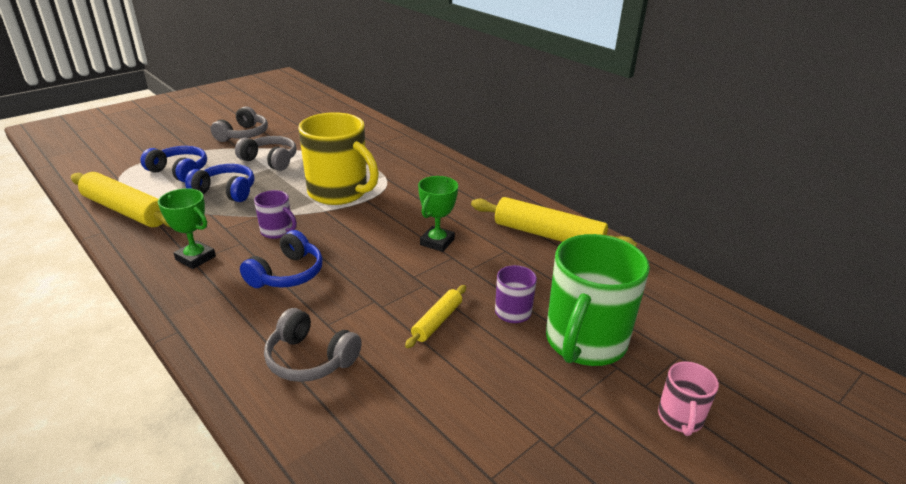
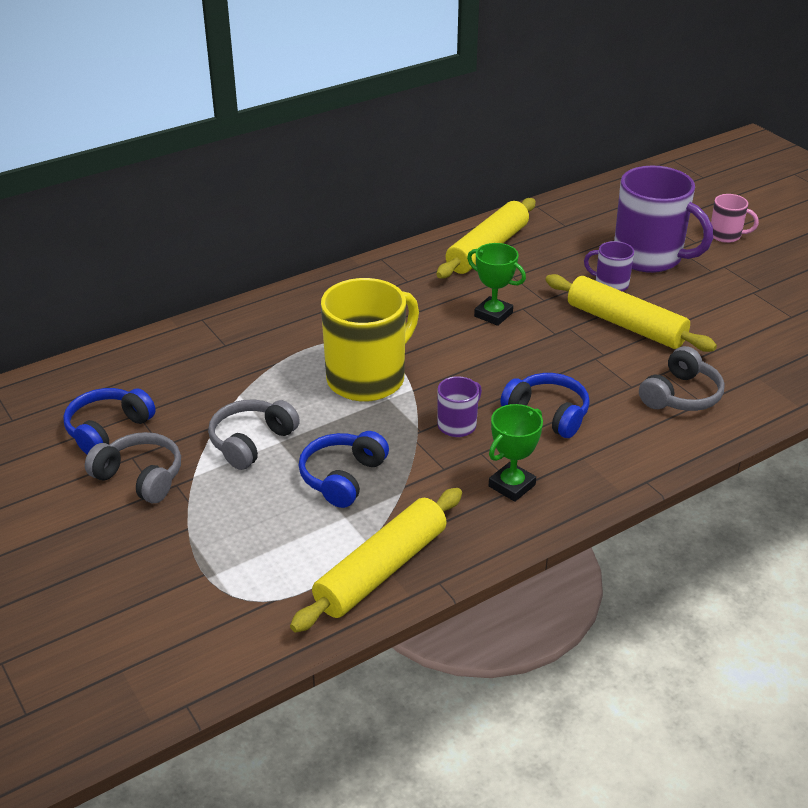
camera: 80 degrees left, 5 degrees up
blue headphones [140,146,207,182] -> blue headphones moved to [63,388,156,454]
yellow rolling pin [405,285,466,348] -> yellow rolling pin [545,274,717,352], size x1.92
green mug [546,234,650,366] -> purple mug [614,166,713,273]

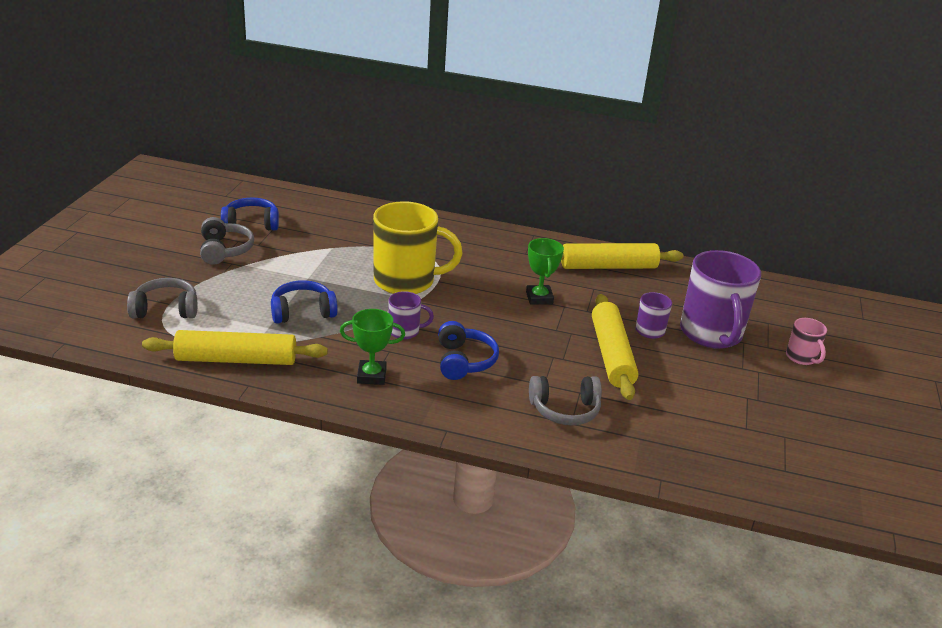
camera: 45 degrees right, 5 degrees down
grey headphones [208,400,300,470] -> grey headphones moved to [127,278,197,319]

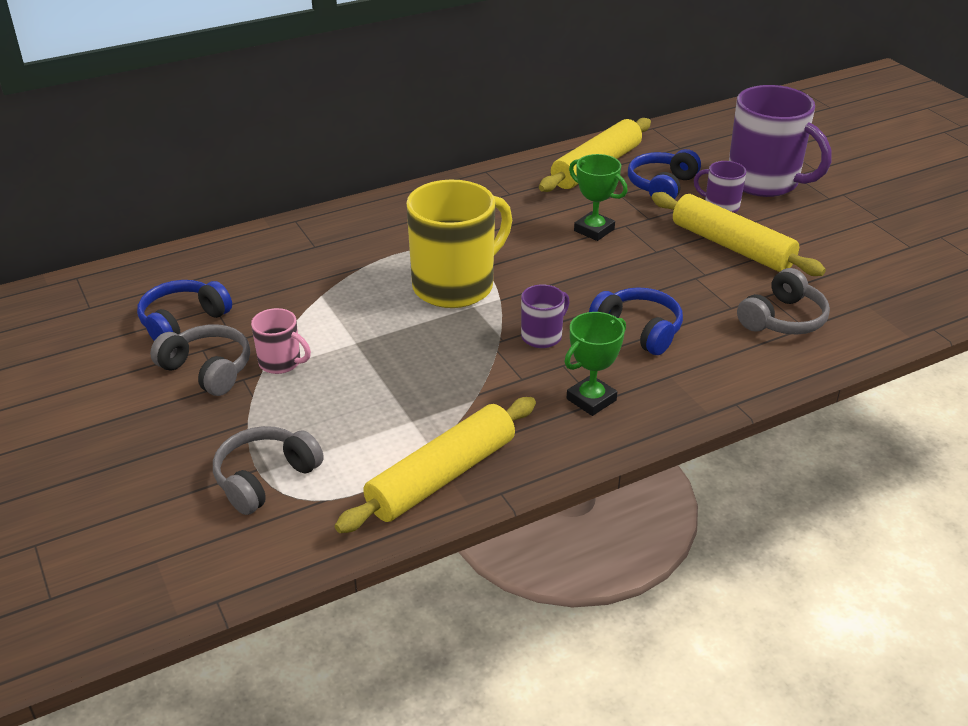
camera: 40 degrees left, 5 degrees up
blue headphones [271,280,338,324] -> blue headphones moved to [628,149,701,199]
pink mug [786,318,827,365] -> pink mug moved to [251,308,311,374]

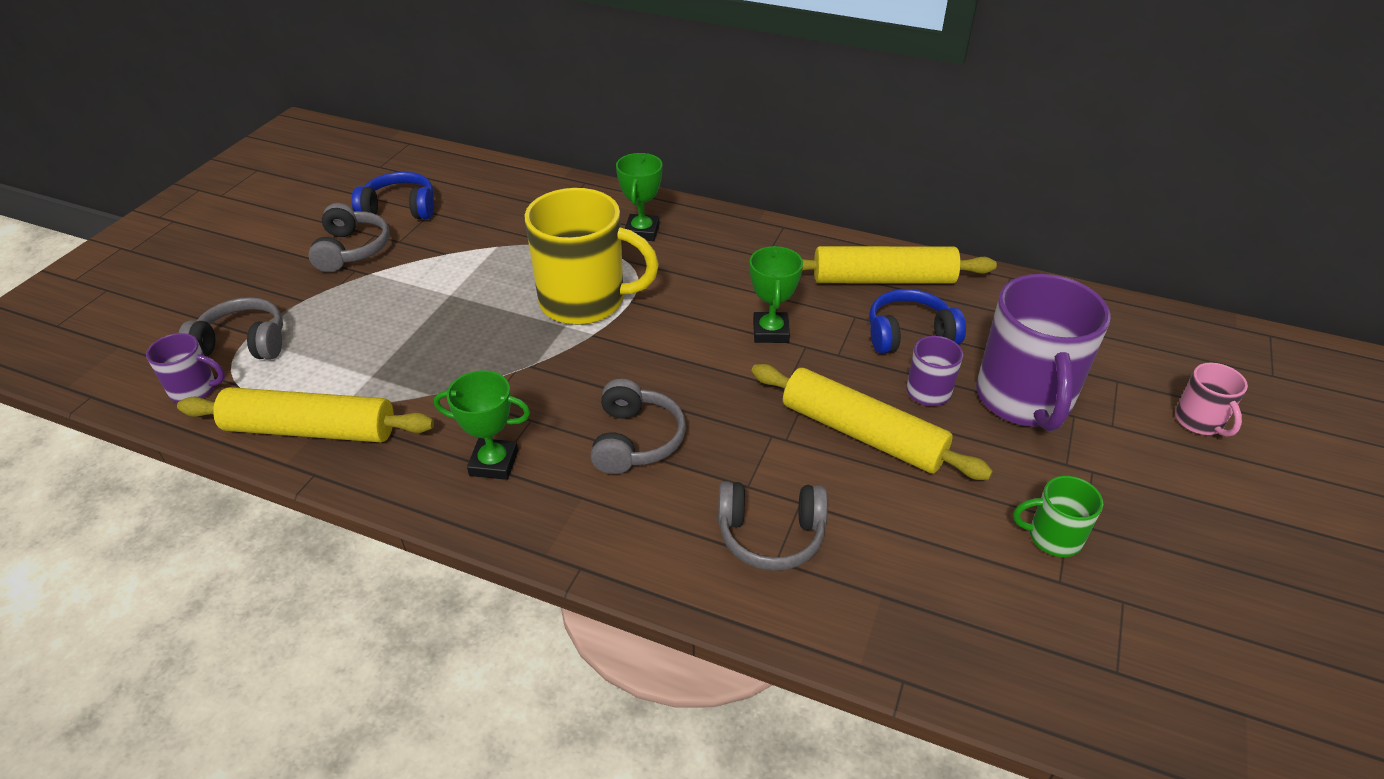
camera: 50 degrees right, 5 degrees up
pink mug [251,308,311,374] -> pink mug moved to [1175,362,1248,437]
purple mug [521,284,570,348] -> purple mug moved to [146,333,225,403]
blue headphones [589,287,683,355] -> grey headphones [591,379,686,474]
yellow rolling pin [652,192,826,276] -> yellow rolling pin turned 60 degrees counterclockwise [751,364,993,480]
none -> green trophy [616,153,663,241]
none -> green mug [1013,476,1103,557]

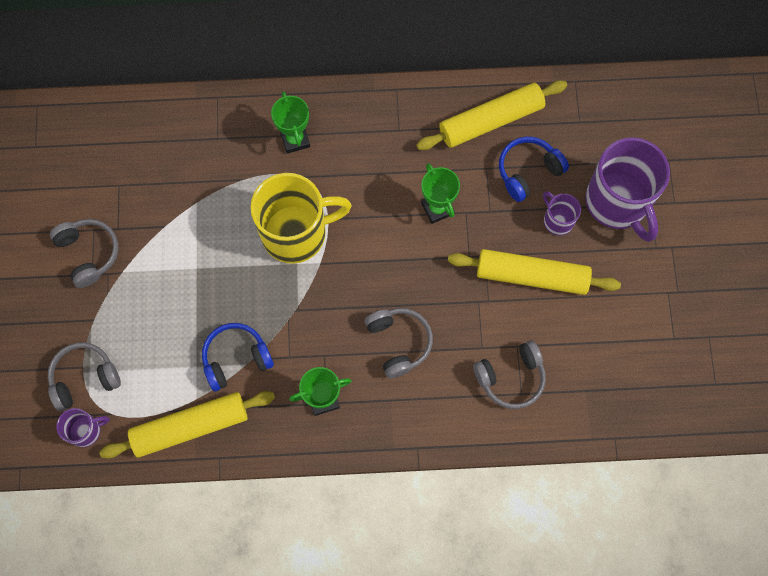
camera: 25 degrees left, 30 degrees up
blue headphones [352,172,434,219] -> blue headphones moved to [202,323,274,391]
green mug [1013,476,1103,557] -> none
pink mug [1175,362,1248,437] -> none

